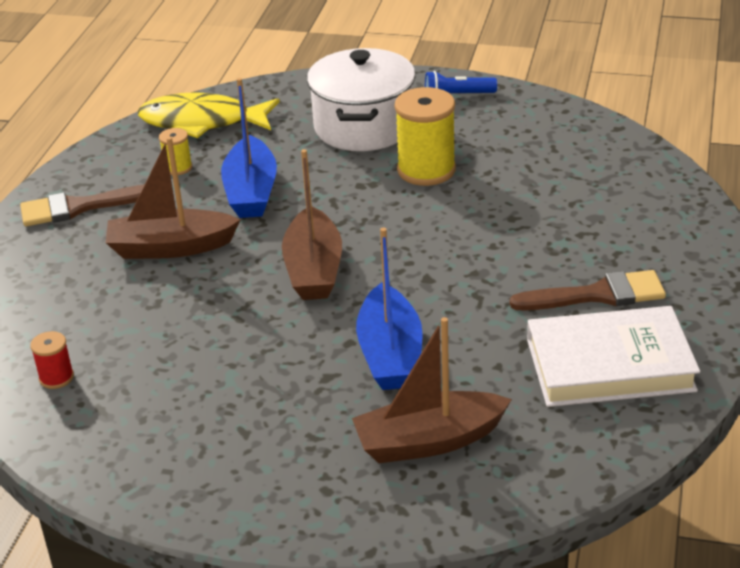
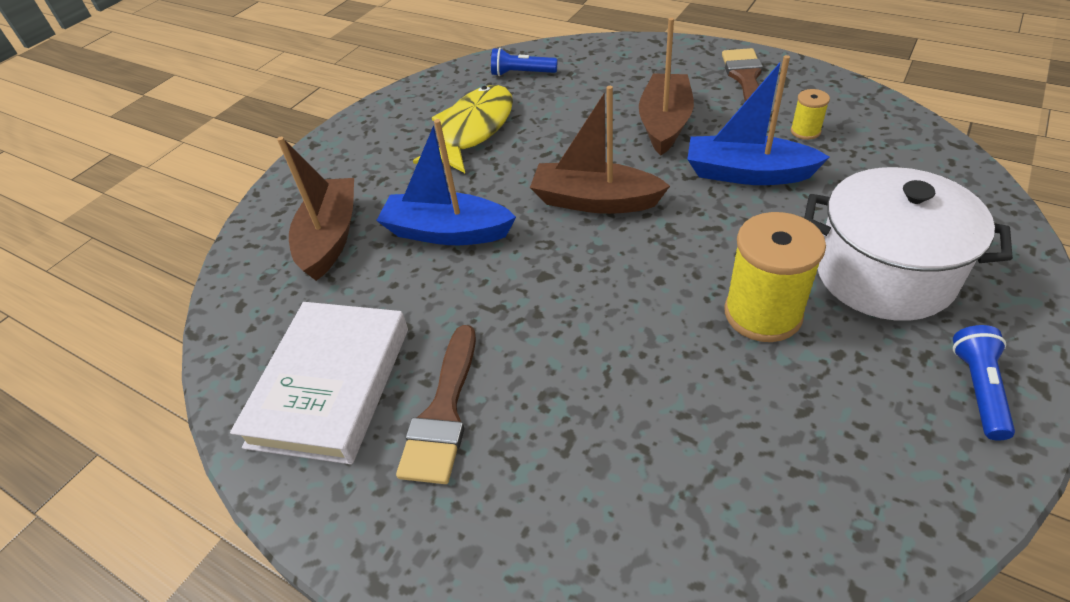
camera: 110 degrees right, 10 degrees up
red spool [30,331,74,389] -> blue flashlight [491,48,558,76]
yellow fish [138,92,280,138] -> yellow fish moved to [413,85,513,173]

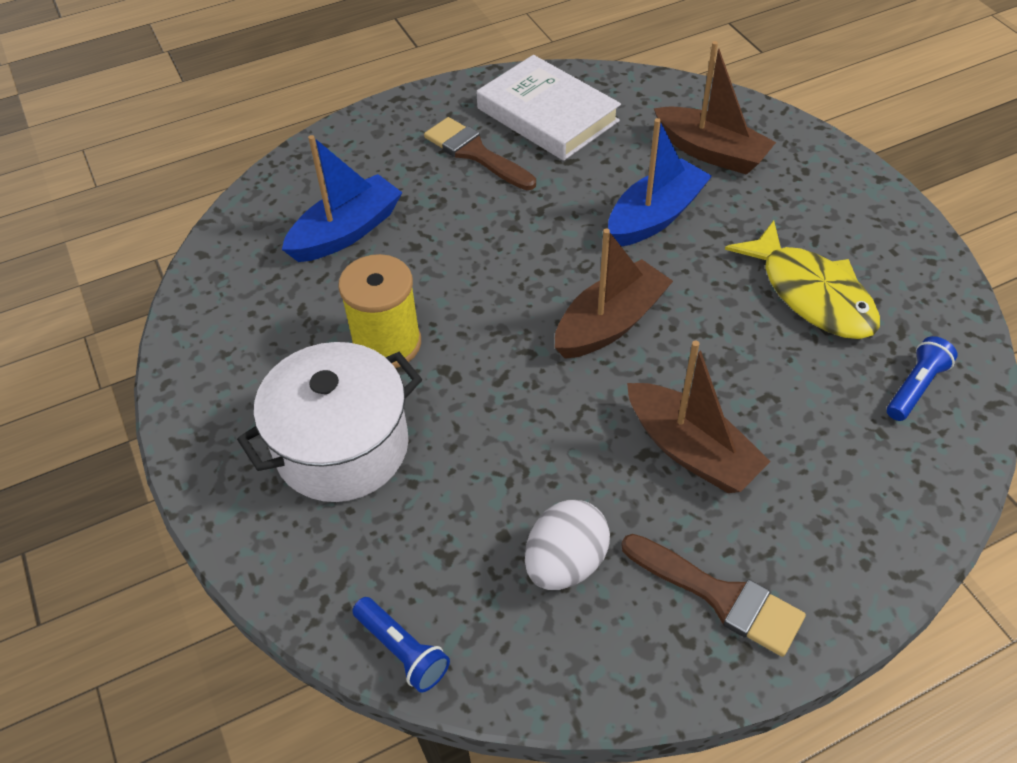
camera: 120 degrees right, 5 degrees up
blue boat [687,55,830,185] -> blue boat moved to [282,135,403,262]
yellow spool [791,89,830,140] -> white egg [525,500,610,590]
blue flashlight [953,325,1015,441] -> blue flashlight moved to [352,597,450,692]

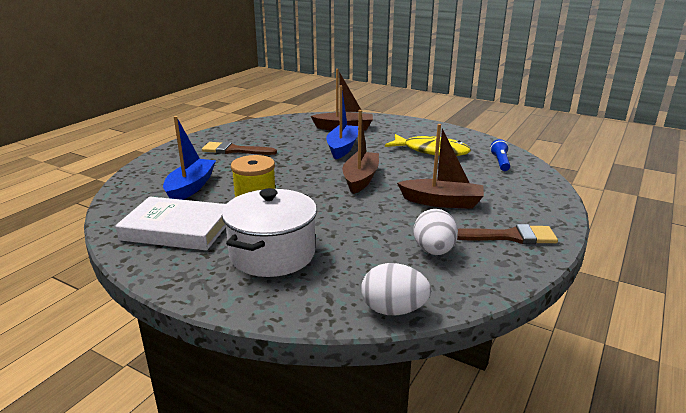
camera: 35 degrees left, 25 degrees down
blue flashlight [352,597,450,692] -> white egg [361,263,431,316]
white book [477,55,621,161] -> white book moved to [115,197,226,251]

